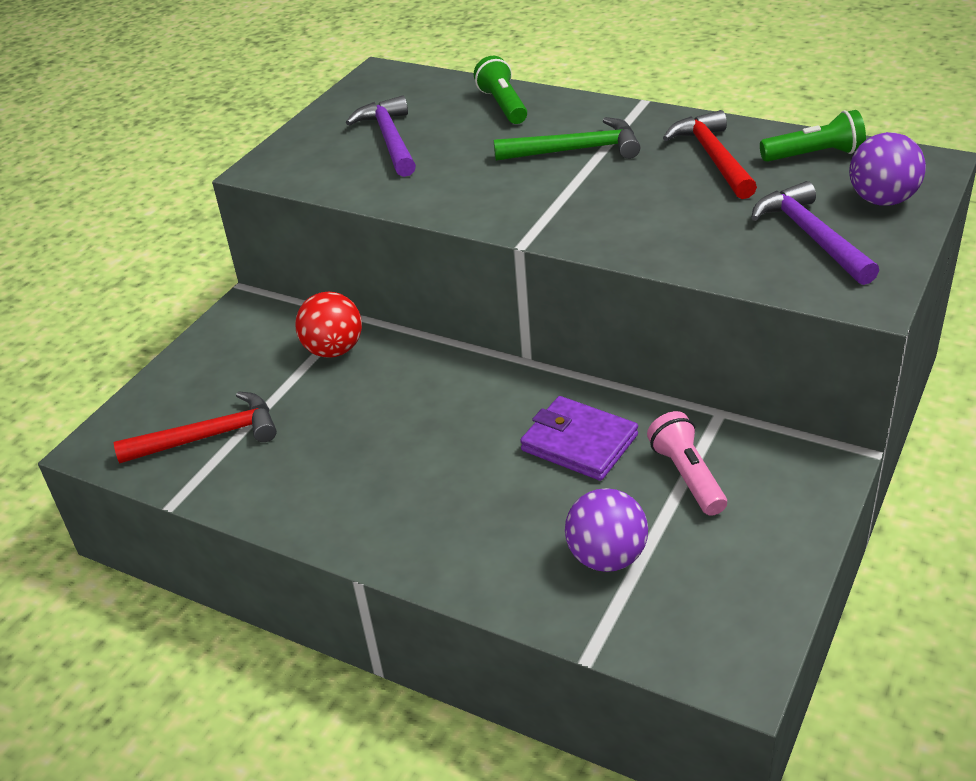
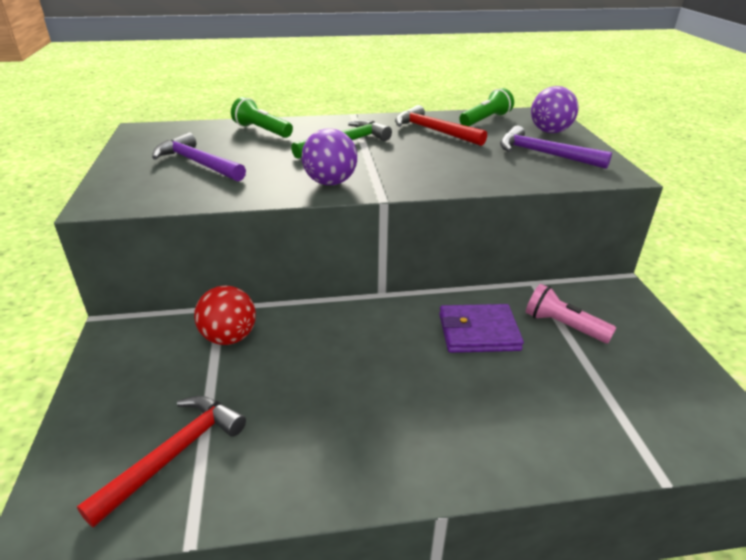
camera: 40 degrees left, 5 degrees down
purple ball [565,488,648,572] -> purple ball moved to [302,128,357,185]

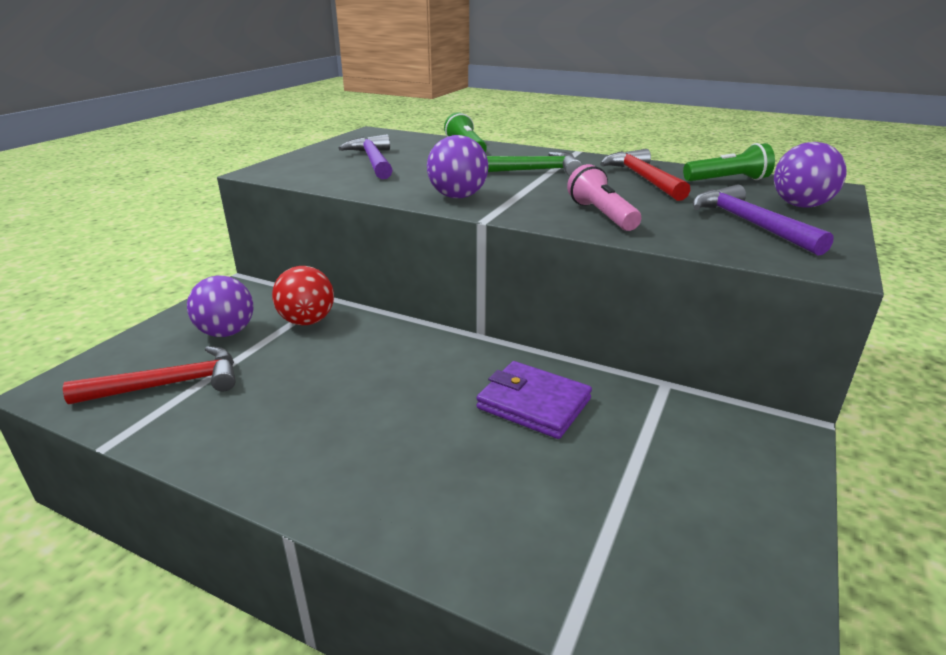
camera: 35 degrees right, 5 degrees down
pink flashlight [526,284,616,343] -> pink flashlight moved to [567,164,641,231]
none -> purple ball [187,276,253,337]

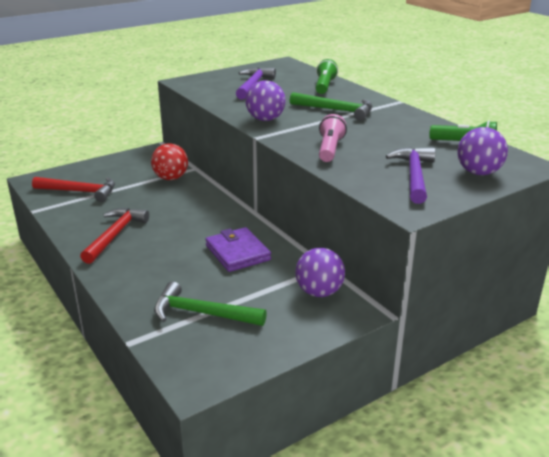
camera: 30 degrees right, 0 degrees up
purple ball [187,276,253,337] -> purple ball moved to [295,248,345,297]
red hammer [600,149,691,201] -> red hammer moved to [80,208,149,264]
none -> green hammer [154,281,267,326]

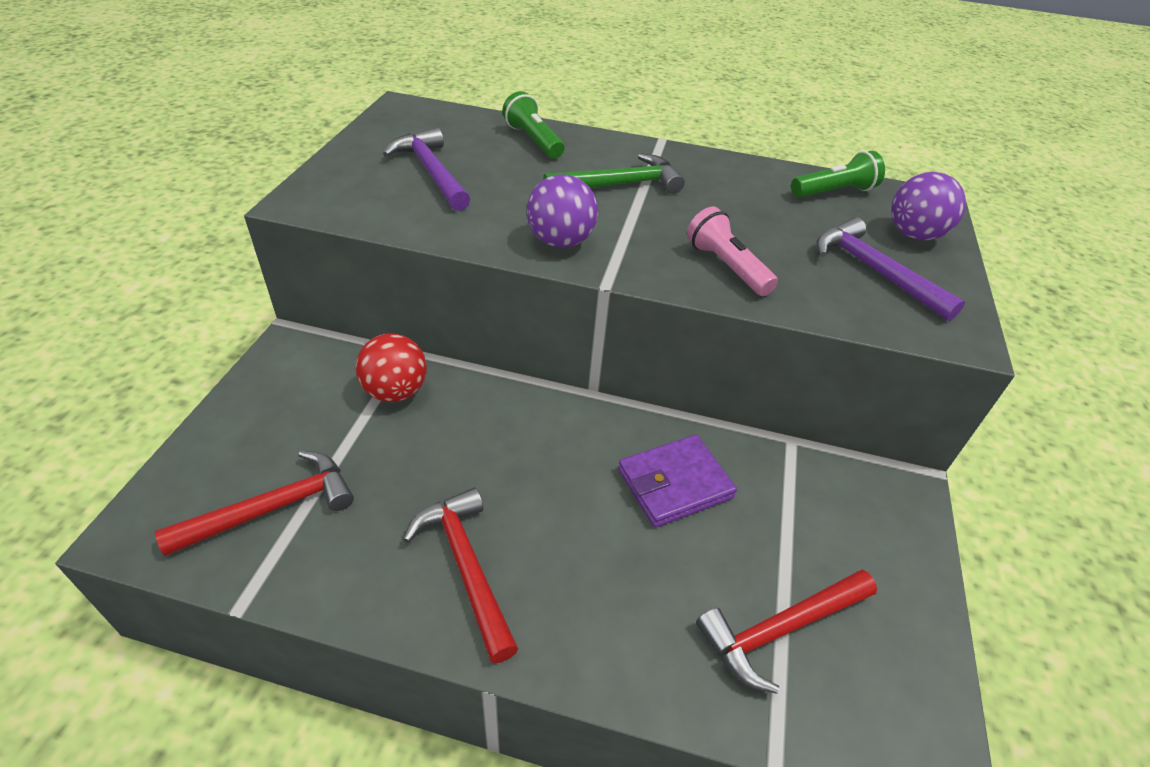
camera: 45 degrees left, 15 degrees up
green hammer [154,281,267,326] -> red hammer [696,570,877,694]
purple wallet [205,227,271,272] -> purple wallet turned 45 degrees counterclockwise [618,435,737,527]
purple ball [295,248,345,297] -> none

